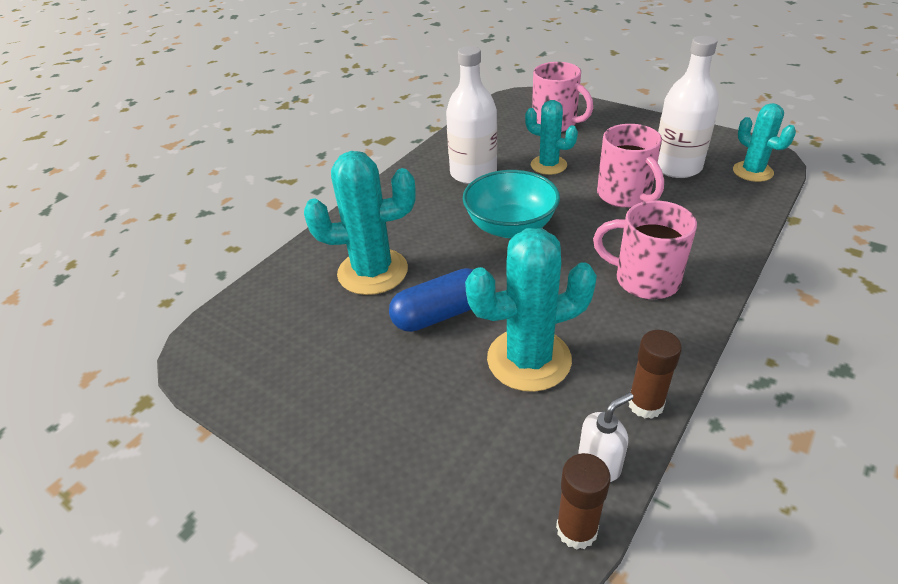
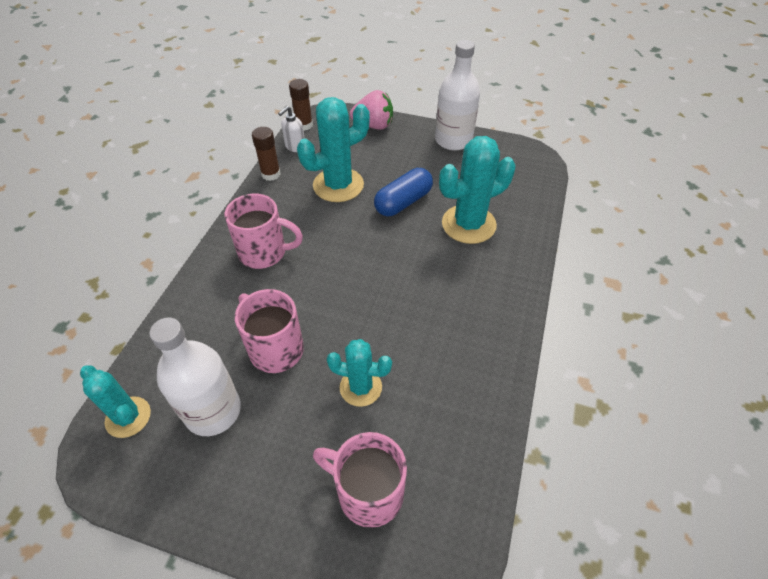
camera: 160 degrees right, 10 degrees up
white bottle [446,46,497,184] -> white bottle moved to [435,40,480,151]
turquoise bowl [463,170,560,238] -> none
none -> pink strawberry [350,90,393,130]

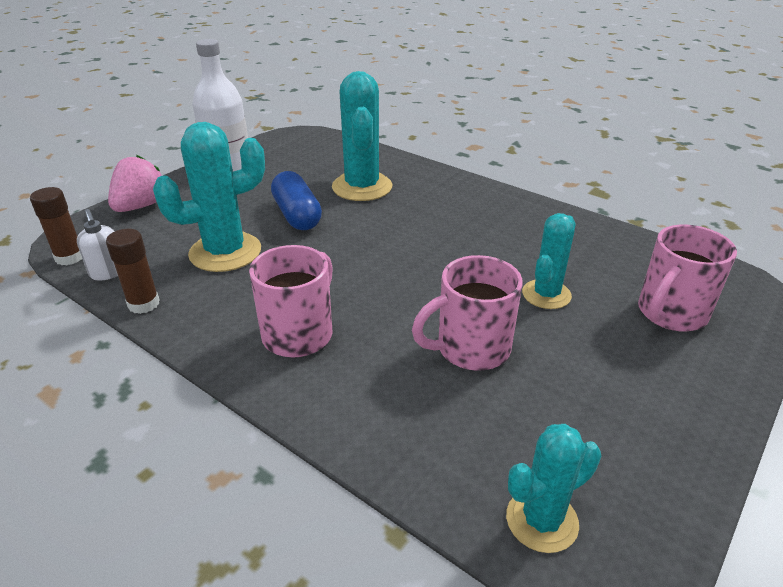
camera: 70 degrees left, 15 degrees down
white bottle [149,317,241,436] -> none
turquoise cactus [297,97,370,202] -> turquoise cactus turned 75 degrees clockwise [153,122,265,272]

